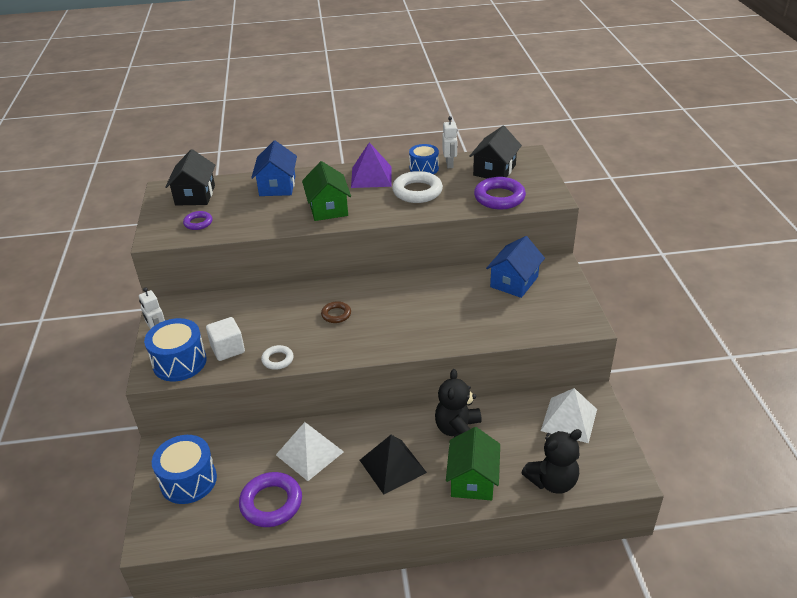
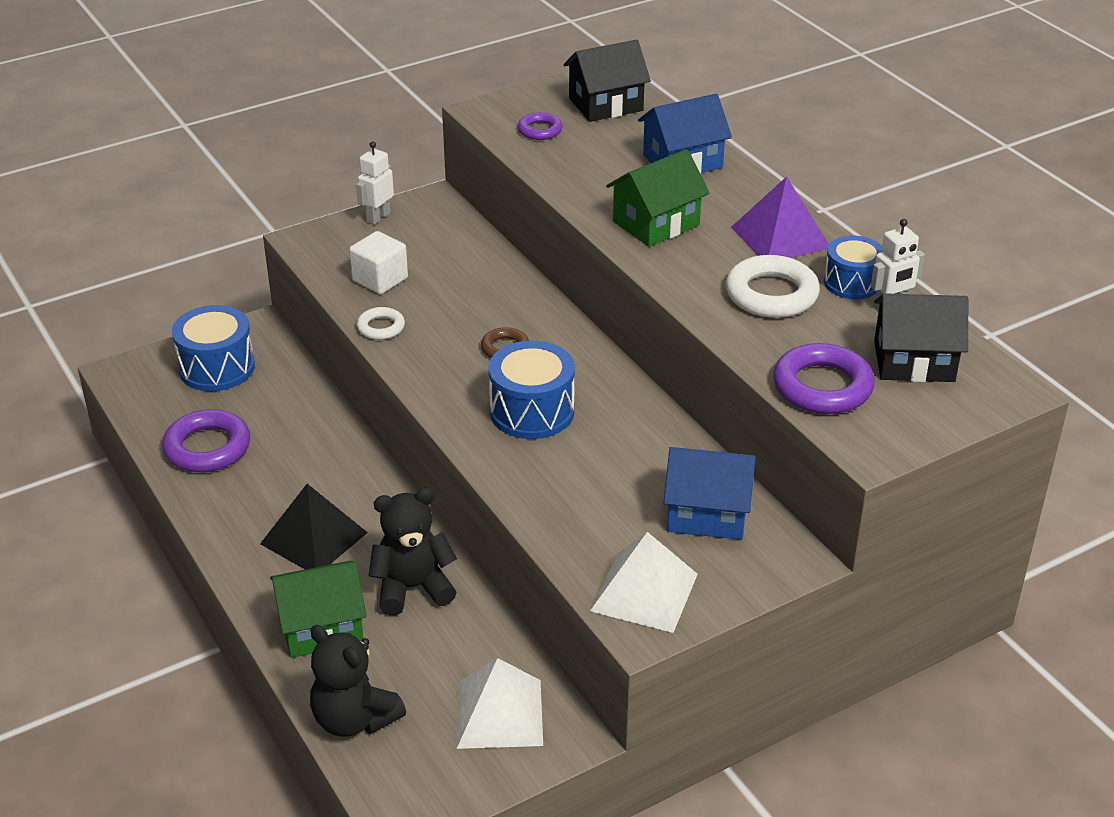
camera: 65 degrees right, 0 degrees up
blue drum [144,318,207,381] -> blue drum moved to [488,341,575,439]
white pyramid [276,422,344,481] -> white pyramid moved to [590,532,698,633]

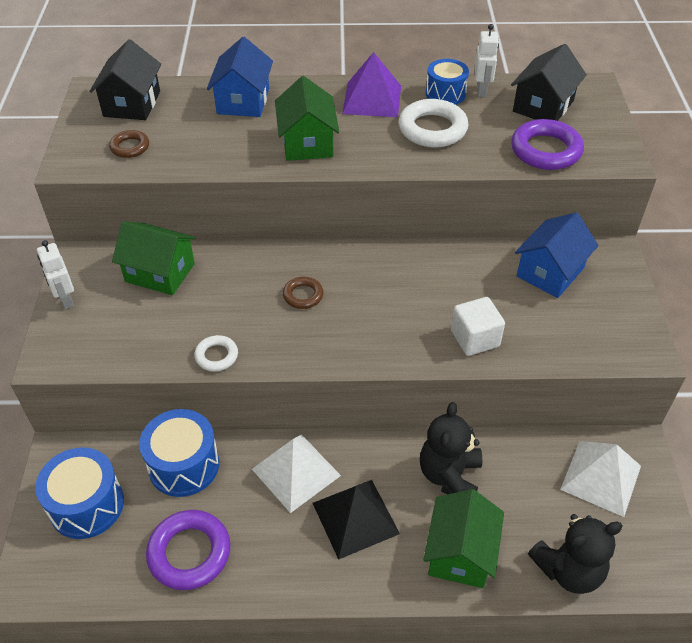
camera: 60 degrees left, 10 degrees up
white cube [349,231,408,294] -> white cube moved to [451,297,505,356]
blue drum [488,341,575,439] -> blue drum moved to [139,409,219,497]
purple ring [518,112,563,140] -> brown ring [109,130,149,158]
white pyramid [590,532,698,633] -> white pyramid moved to [252,434,341,513]
none -> green house [112,221,196,295]

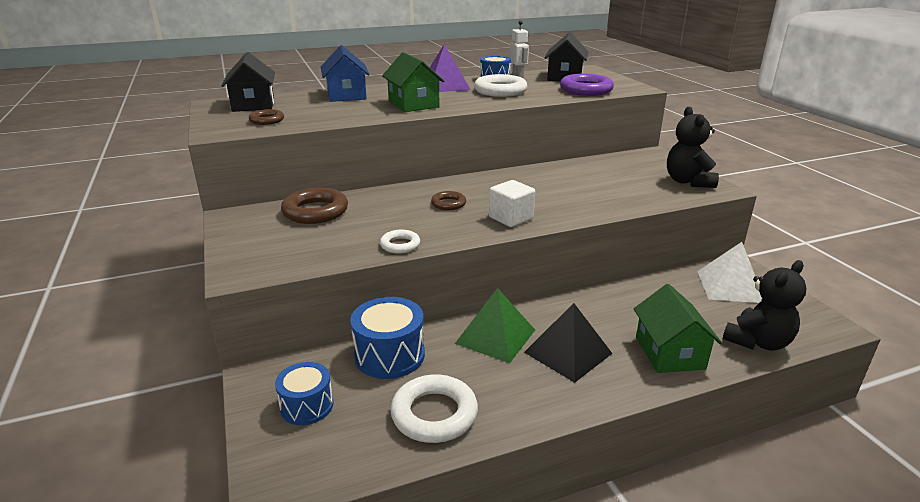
camera: 20 degrees left, 20 degrees down
blue drum [35,448,124,539] -> blue drum [275,362,333,425], size x0.67
white robot [37,240,74,309] -> none
green house [112,221,196,295] -> brown ring [281,187,348,224]
purple ring [146,510,231,590] -> white ring [390,374,478,443]
white pyramid [252,434,341,513] -> green pyramid [455,288,535,363]
black teddy bear [420,402,482,495] -> black teddy bear moved to [667,107,719,188]
white cube [451,297,505,356] -> white cube moved to [489,180,535,227]
blue house [515,212,599,298] -> none

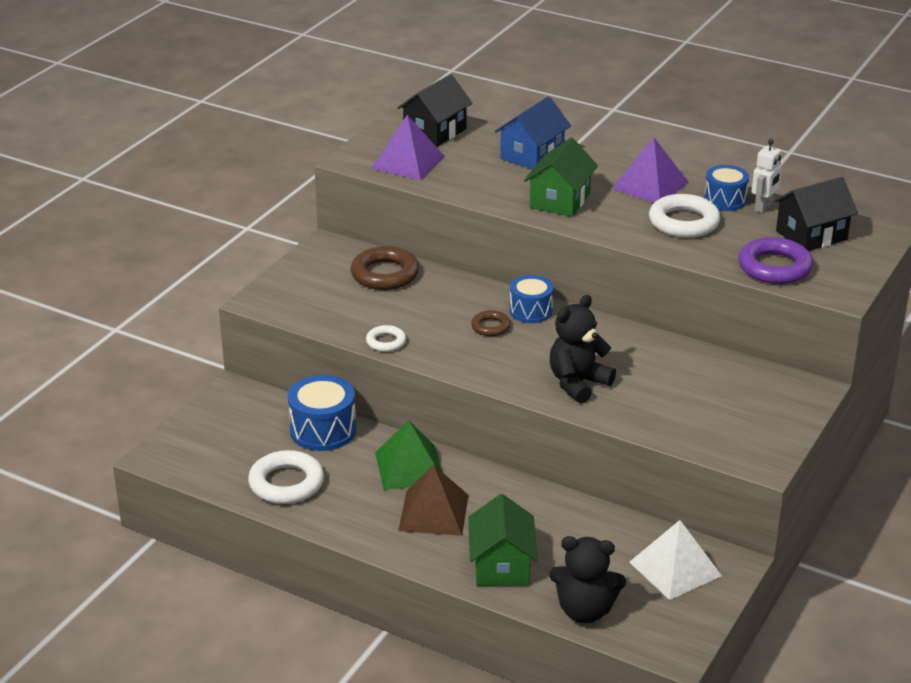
camera: 50 degrees right, 5 degrees up
brown ring [249,109,284,125] -> purple pyramid [371,115,444,180]
blue drum [275,362,333,425] -> blue drum moved to [510,275,554,323]
white cube [489,180,535,227] -> none
black pyramid [524,303,613,383] -> brown pyramid [398,465,469,536]
green house [634,284,722,373] -> green house turned 45 degrees counterclockwise [468,494,538,586]
black teddy bear [667,107,719,188] -> black teddy bear moved to [550,295,616,403]

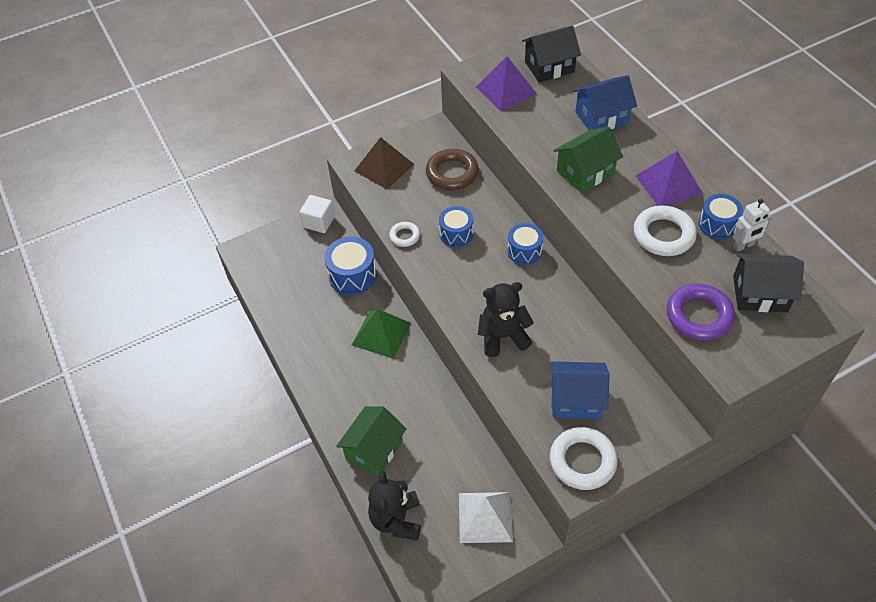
camera: 35 degrees right, 20 degrees up
white ring [248,450,324,504] -> white ring moved to [550,427,618,490]
brown pyramid [398,465,469,536] -> brown pyramid moved to [354,137,414,189]
brown ring [471,310,511,336] -> none
black teddy bear [549,536,626,623] -> black teddy bear turned 45 degrees clockwise [368,470,421,541]
none -> white cube [299,195,335,233]
none -> blue drum [439,206,473,247]
none -> blue house [551,361,610,419]

